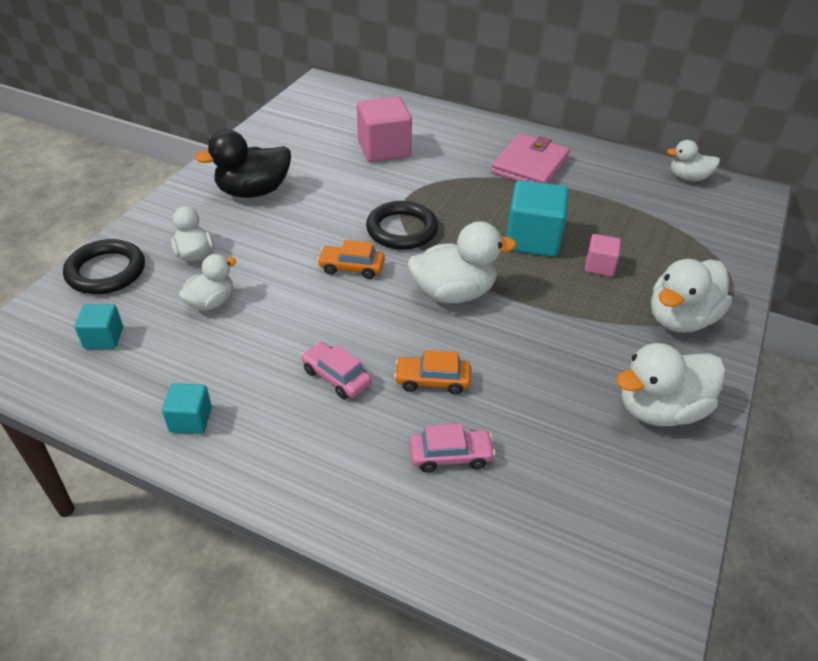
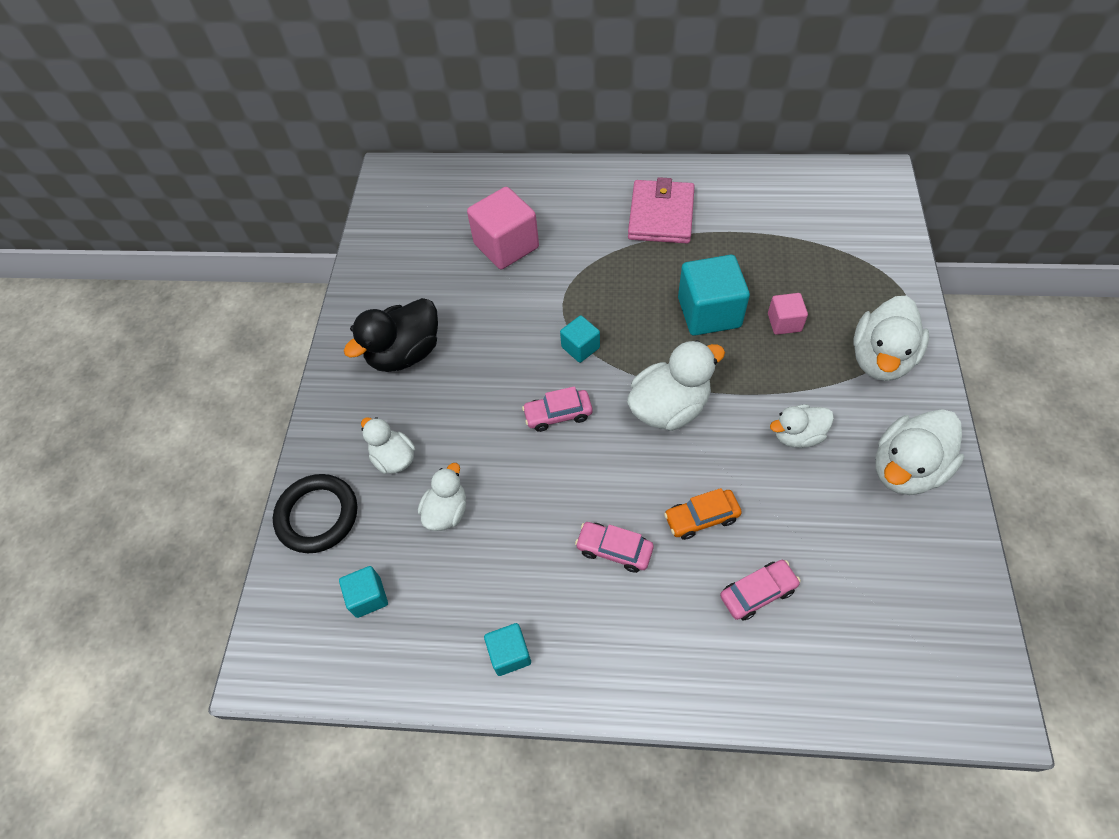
camera: 15 degrees left, 15 degrees up
orange car [317,240,385,279] -> pink car [522,386,593,432]
black ring [366,201,438,250] -> turquoise cube [560,315,600,363]
white duck [667,140,720,181] -> white duck moved to [770,404,834,448]

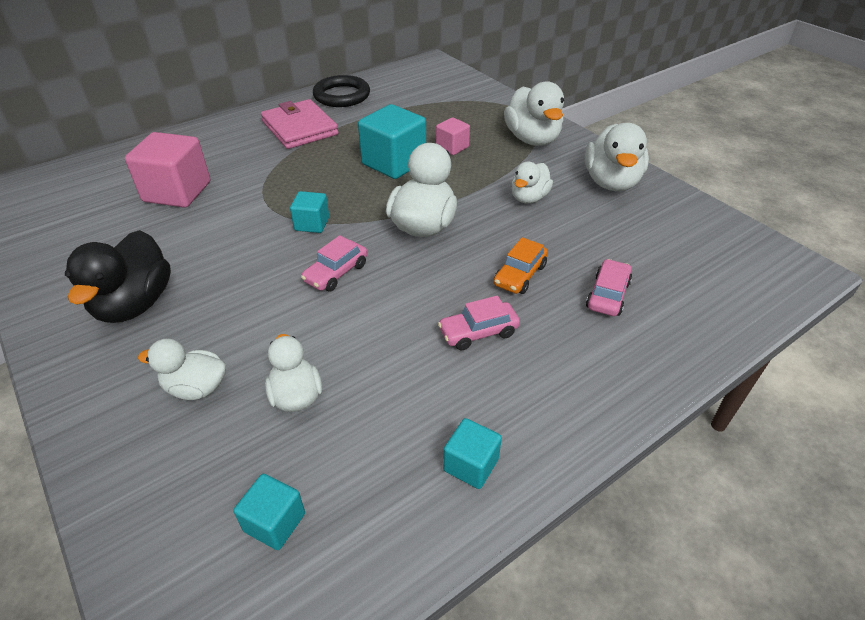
camera: 45 degrees left, 15 degrees down
black ring [273,474,357,553] -> black ring moved to [313,75,370,107]

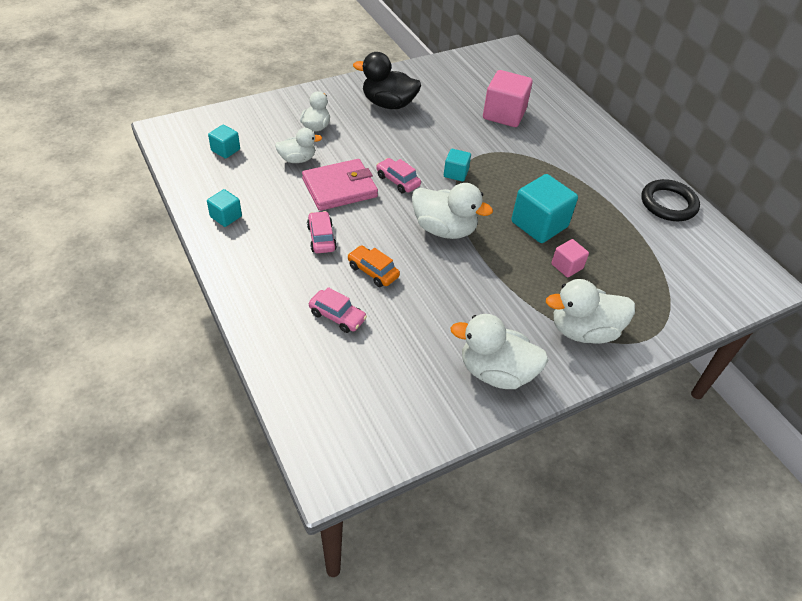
camera: 95 degrees right, 5 degrees up
pink wallet [261,99,339,149] -> pink wallet moved to [302,159,378,211]
white duck [511,162,553,203] -> none

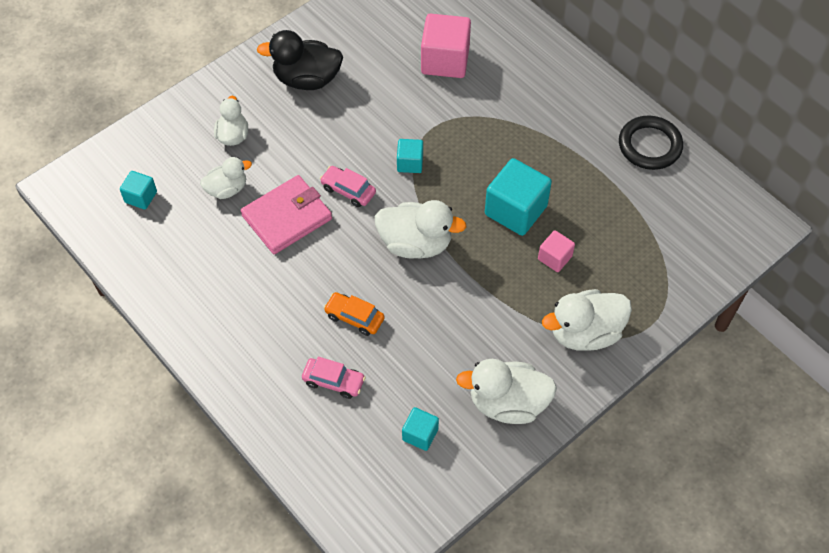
camera: 10 degrees left, 10 degrees up
turquoise cube [207,189,242,227] -> turquoise cube moved to [402,407,439,451]
pink car [307,211,337,253] -> none

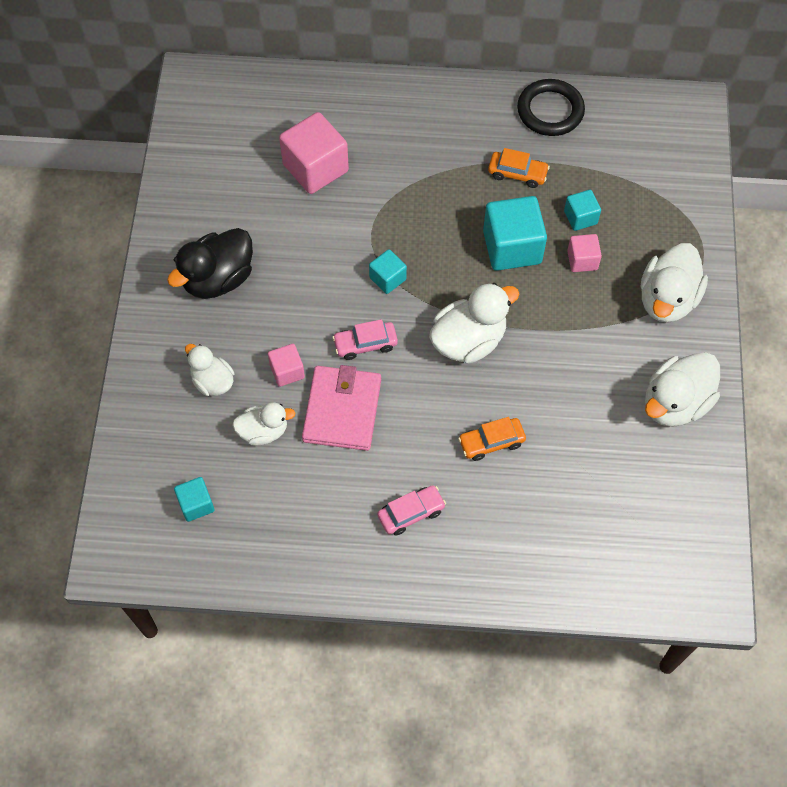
camera: 45 degrees left, 5 degrees up
white duck [200,157,252,199] -> white duck turned 60 degrees clockwise [232,402,295,446]
pink car [302,357,366,399] -> pink car moved to [377,485,446,536]
turquoise cube [402,407,439,451] -> turquoise cube moved to [564,190,601,231]
none -> pink cube [268,344,305,387]
none -> orange car [488,148,550,188]

